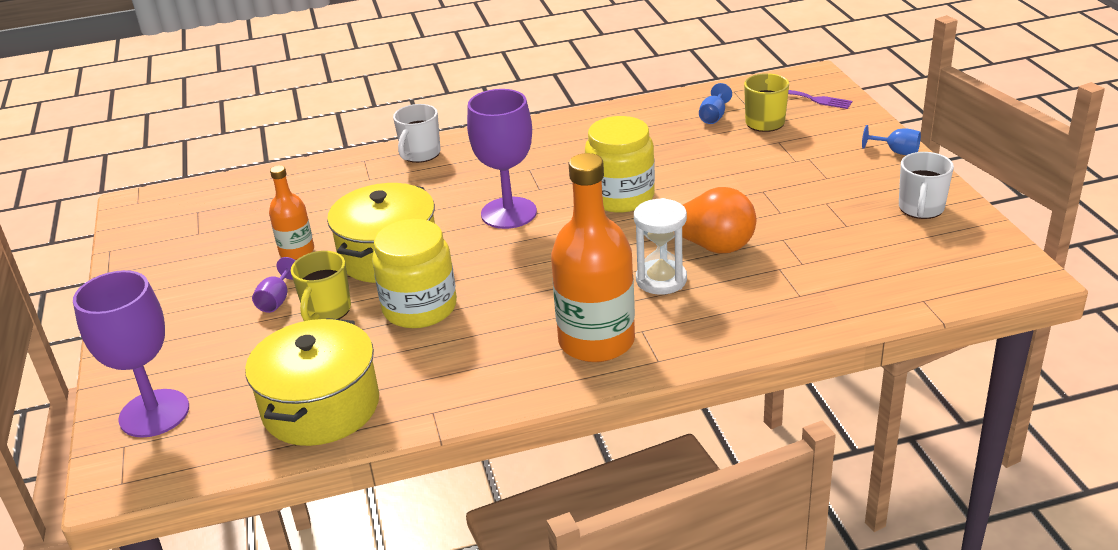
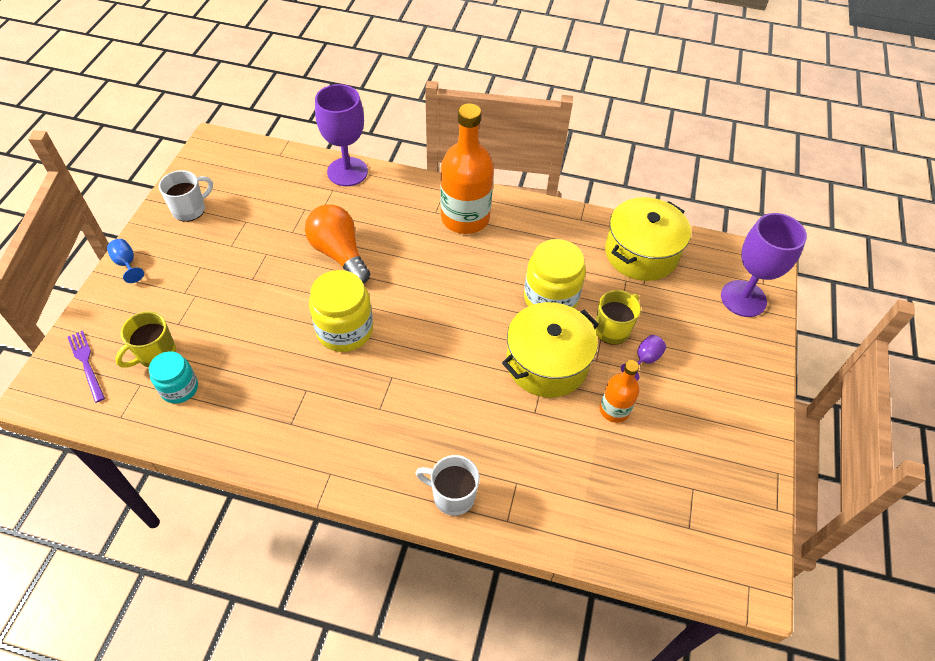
camera: 155 degrees left, 20 degrees up
white mug [393,104,441,163] -> white mug turned 120 degrees counterclockwise [416,455,480,516]
purple goblet [467,89,537,229] -> purple goblet moved to [315,84,368,186]
white hourglass [634,198,687,295] -> none
blue goblet [699,83,732,124] -> turquoise jar [149,351,198,404]

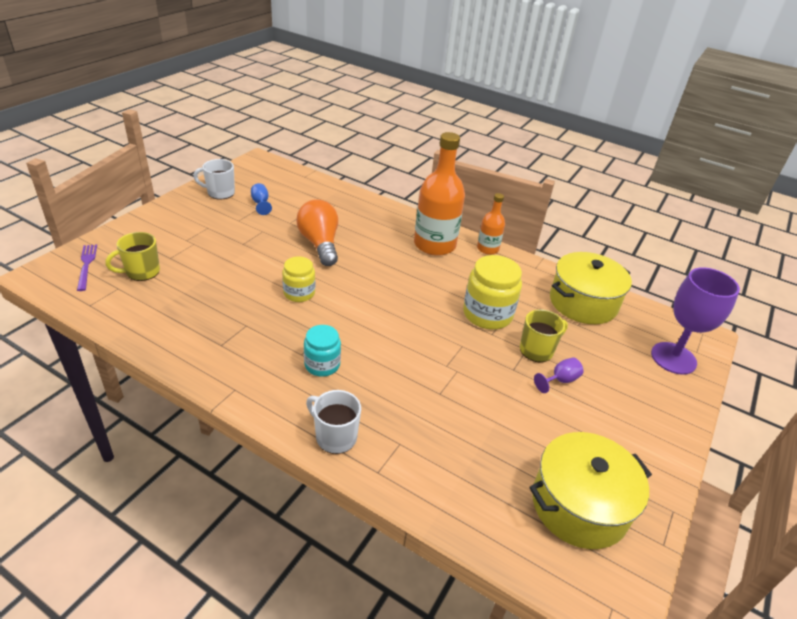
camera: 15 degrees right, 15 degrees down
blue goblet [107,239,144,283] -> blue goblet moved to [251,183,272,215]
turquoise jar [149,351,198,404] -> turquoise jar moved to [304,325,341,377]
white mug [159,170,213,222] -> white mug turned 150 degrees counterclockwise [193,159,235,199]
yellow jar [309,270,373,352] -> yellow jar [282,257,315,302], size x0.62
purple goblet [315,84,368,186] -> none
yellow pot [502,302,599,398] -> yellow pot moved to [529,432,652,549]
orange bottle [599,360,639,423] -> orange bottle moved to [477,193,505,255]

